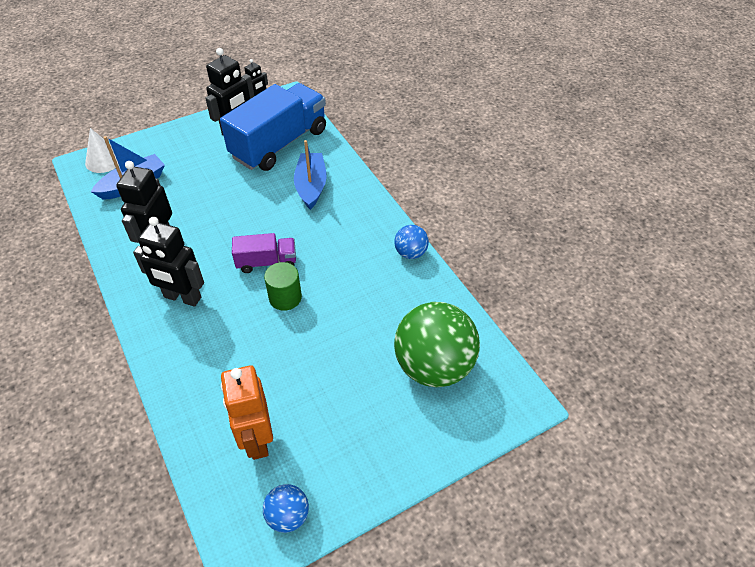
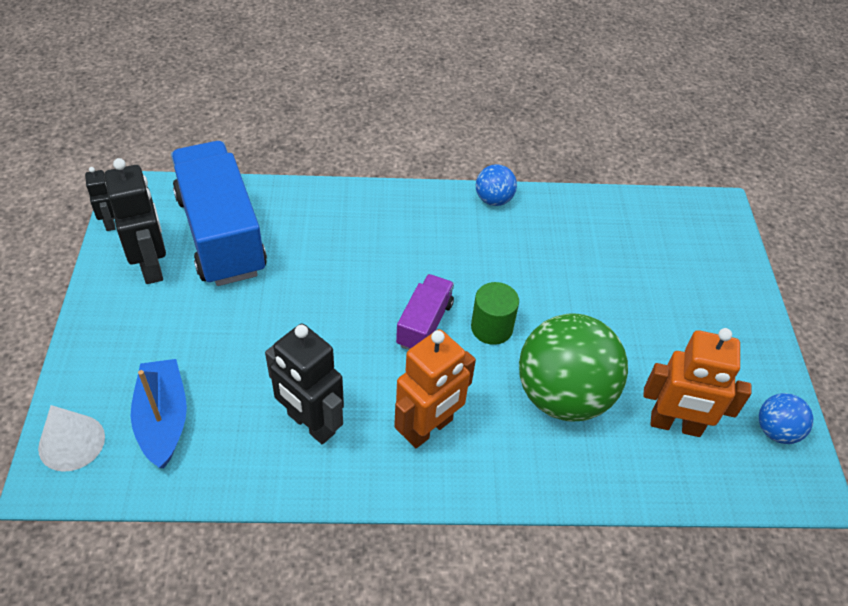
camera: 65 degrees left, 0 degrees up
black robot [133,217,204,307] -> orange robot [394,329,476,448]
blue boat [294,140,327,210] -> none
green ball [394,302,480,387] -> green ball moved to [519,313,628,422]

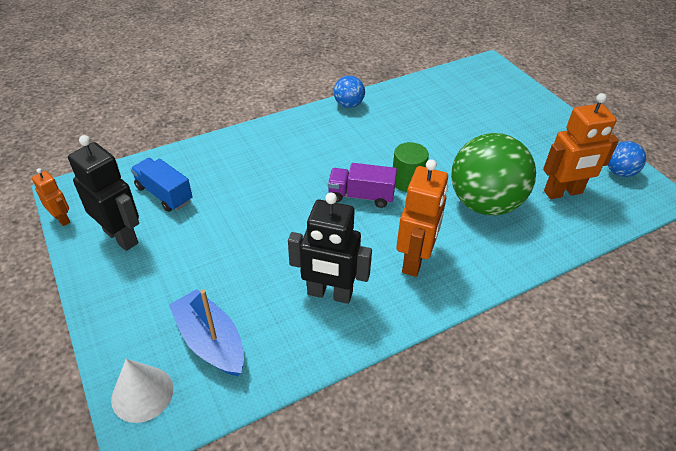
camera: 25 degrees left, 5 degrees down
black robot [85,167,115,231] -> orange robot [32,168,70,226]
blue truck [171,141,267,286] -> blue truck [131,158,192,212], size x0.50
purple truck [396,274,454,350] -> purple truck turned 75 degrees counterclockwise [328,163,397,208]

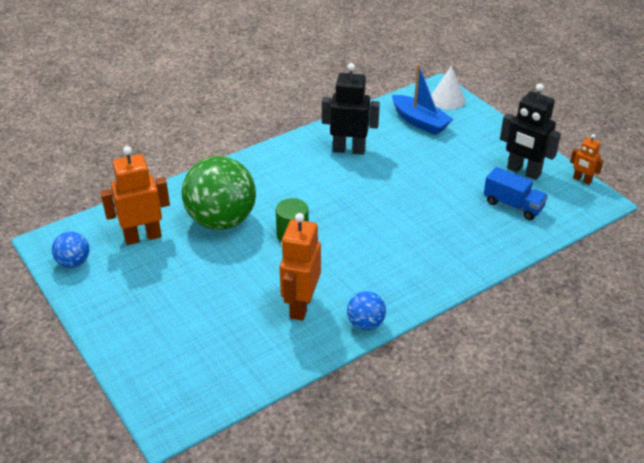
camera: 175 degrees right, 5 degrees down
purple truck [328,163,397,208] -> none
orange robot [396,159,448,277] -> orange robot moved to [279,213,321,321]

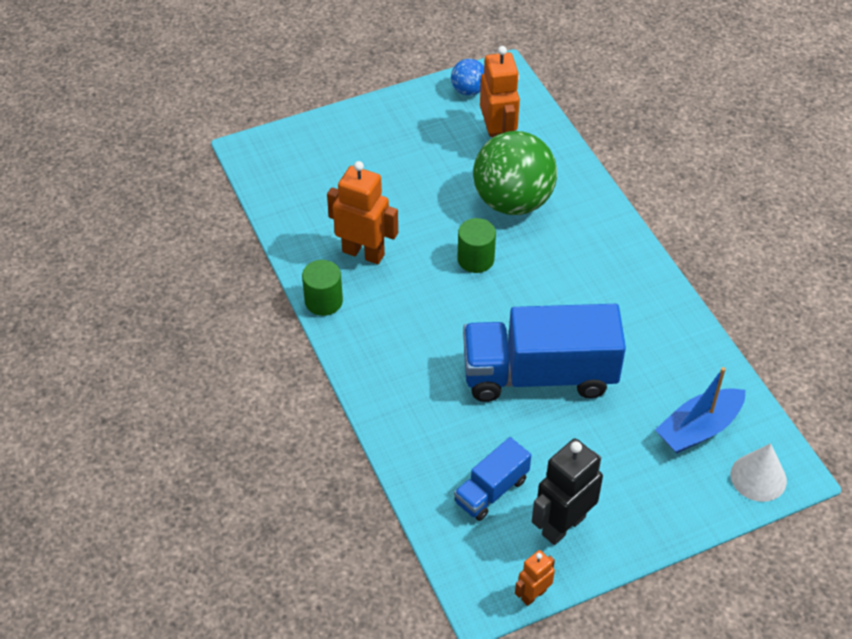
camera: 100 degrees right, 10 degrees up
black robot [322,63,380,155] -> none
blue ball [347,291,386,331] -> green cylinder [302,260,343,316]
none -> blue truck [463,304,626,402]

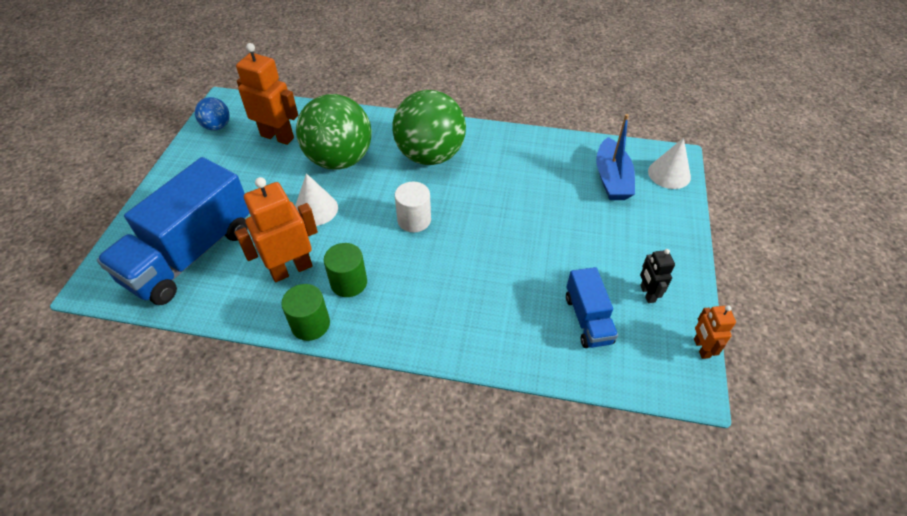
camera: 55 degrees left, 0 degrees up
green cylinder [457,218,496,273] -> green cylinder moved to [324,243,367,297]
blue truck [463,304,626,402] -> blue truck moved to [97,157,250,305]
black robot [532,439,603,545] -> black robot [640,249,675,303], size x0.54
none -> white cone [295,173,338,226]
none -> green ball [392,90,466,165]
none -> white cylinder [395,182,431,232]

